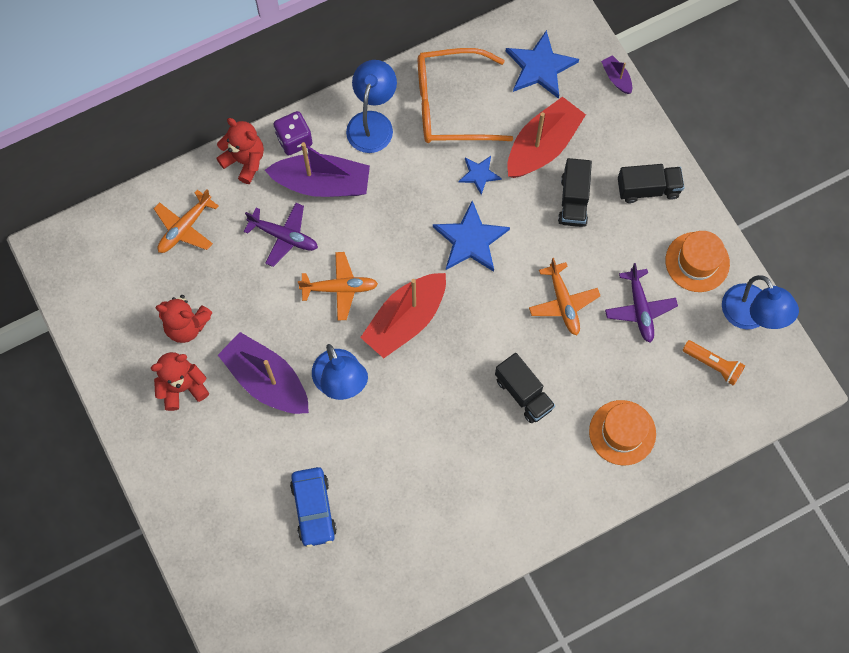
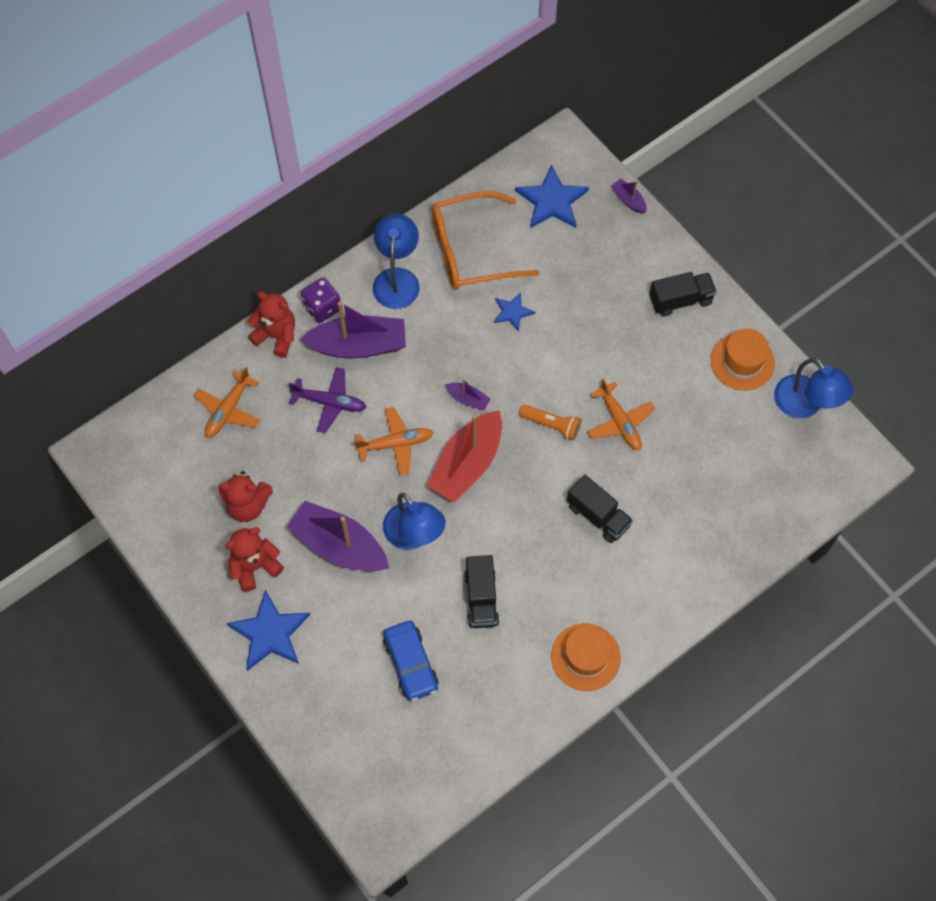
camera: 10 degrees left, 5 degrees down
blue star [433,201,510,272] -> blue star moved to [226,589,310,671]
red boat [507,97,586,178] -> none
black truck [558,158,592,227] -> black truck moved to [464,555,499,628]
orange hat [589,400,656,465] -> orange hat moved to [551,624,621,691]
purple plane [605,263,678,343] -> none
orange flashlight [683,340,745,386] -> orange flashlight moved to [519,405,582,441]
none -> purple boat [445,378,491,410]

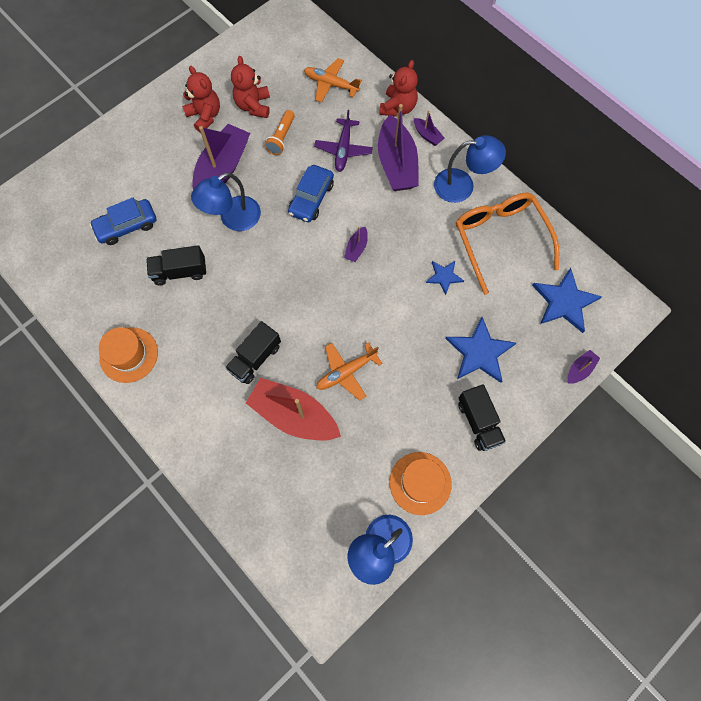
camera: 85 degrees right, 5 degrees up
blue star [226,589,310,671] -> blue star moved to [445,317,516,383]
purple dice [301,277,340,323] -> purple boat [414,110,445,146]
orange plane [354,407,434,475] -> blue car [288,165,334,222]
red boat [427,410,502,503] -> red boat moved to [246,378,341,441]
orange flashlight [519,405,582,441] -> orange flashlight moved to [264,110,295,155]

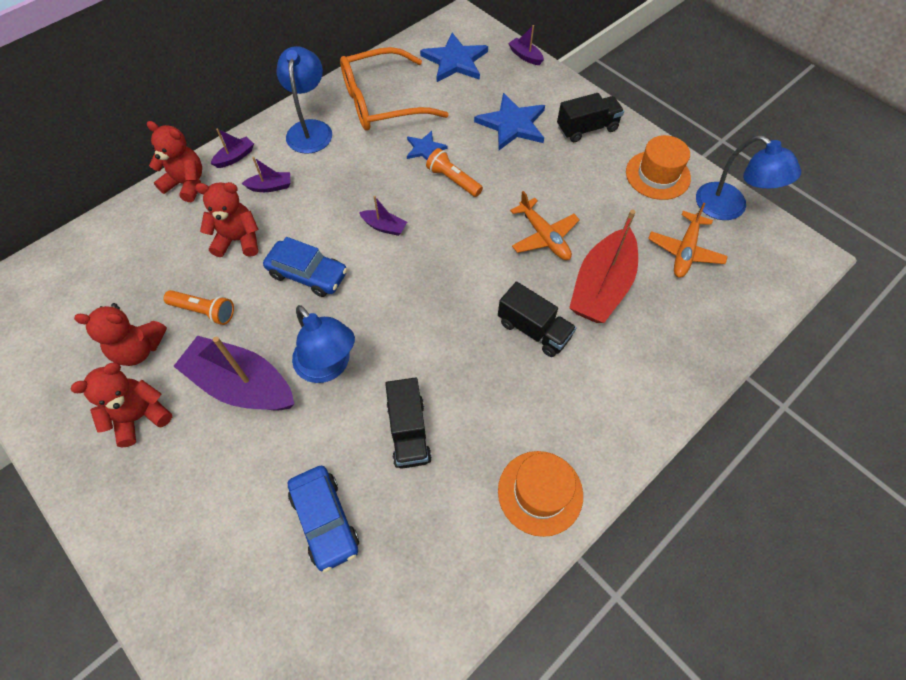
camera: 90 degrees left, 10 degrees down
orange plane [304,58,362,102] -> orange plane moved to [648,202,728,278]
purple plane [314,110,373,172] -> red teddy bear [195,182,259,257]
purple boat [378,104,419,191] -> purple boat [241,157,291,192], size x0.45
none -> orange flashlight [426,148,483,197]

